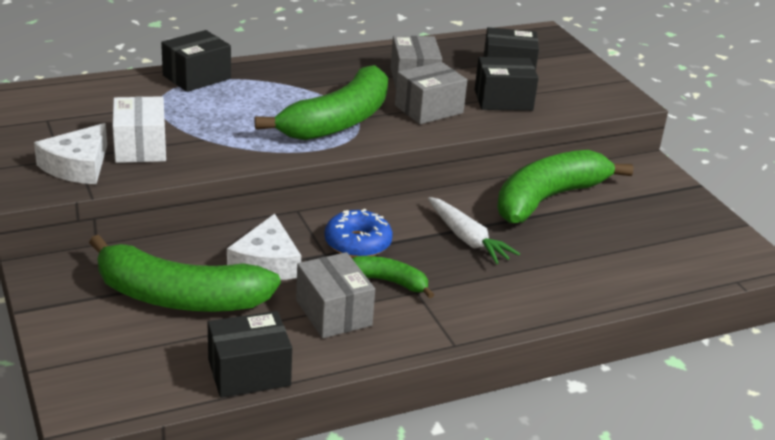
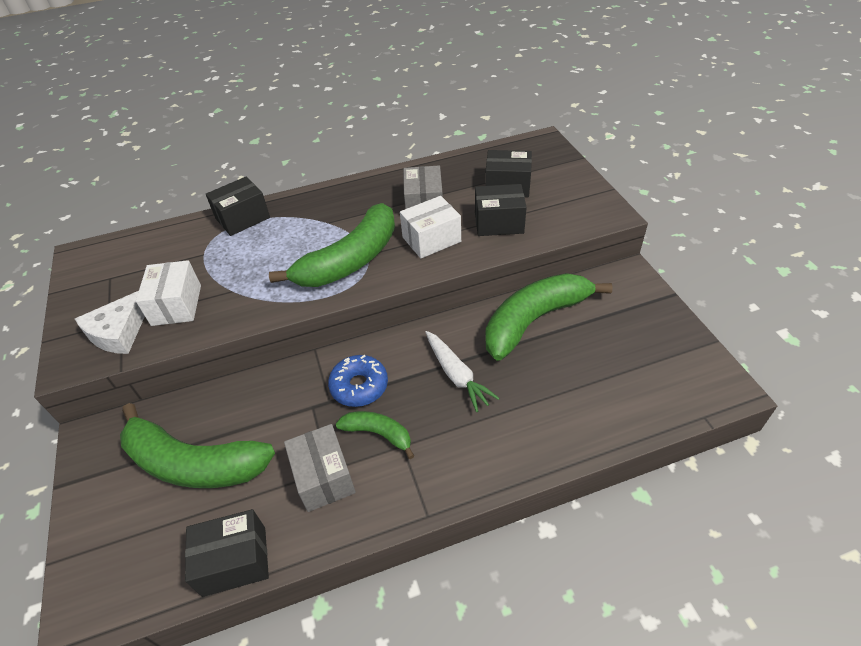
camera: 10 degrees right, 15 degrees up
white cheese [227,214,301,280] -> none
grey box [395,62,467,124] -> white box [400,196,461,258]

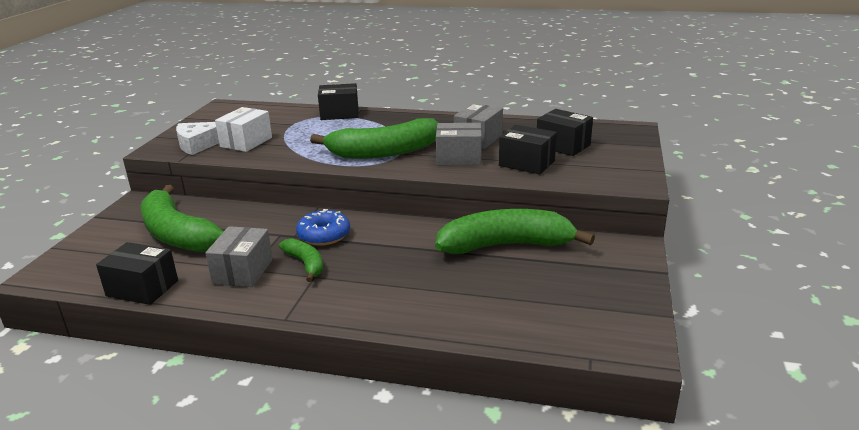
camera: 30 degrees right, 20 degrees down
white box [400,196,461,258] -> grey box [436,123,482,165]
white carrot [425,331,499,412] -> none

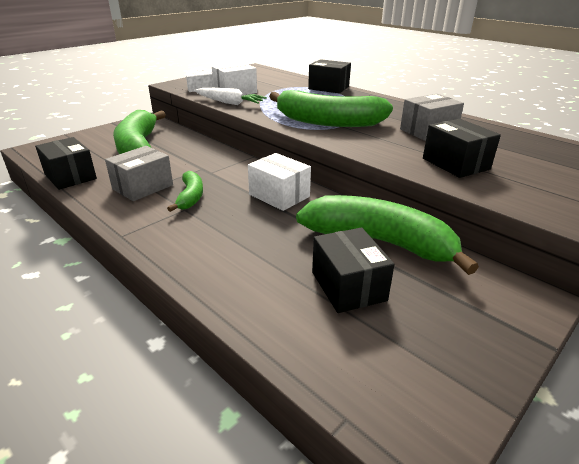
camera: 30 degrees right, 5 degrees up
blue donut [296,209,350,246] -> none
grey box [436,123,482,165] -> none
black box [537,109,593,156] -> black box moved to [312,228,395,313]
none -> white carrot [194,88,267,105]
none -> white box [248,153,311,211]

